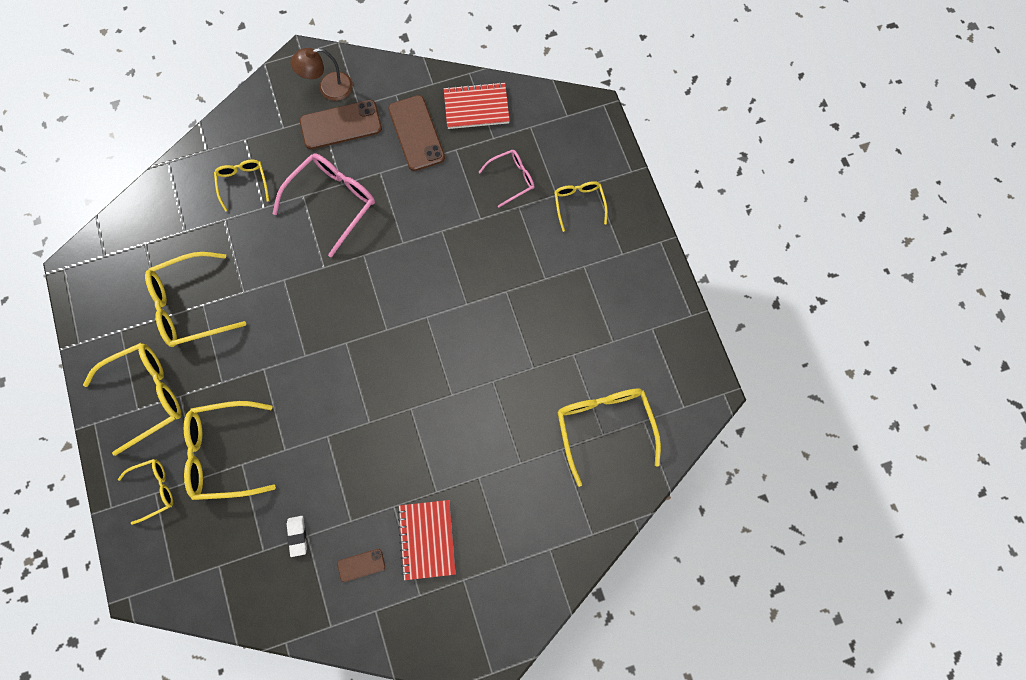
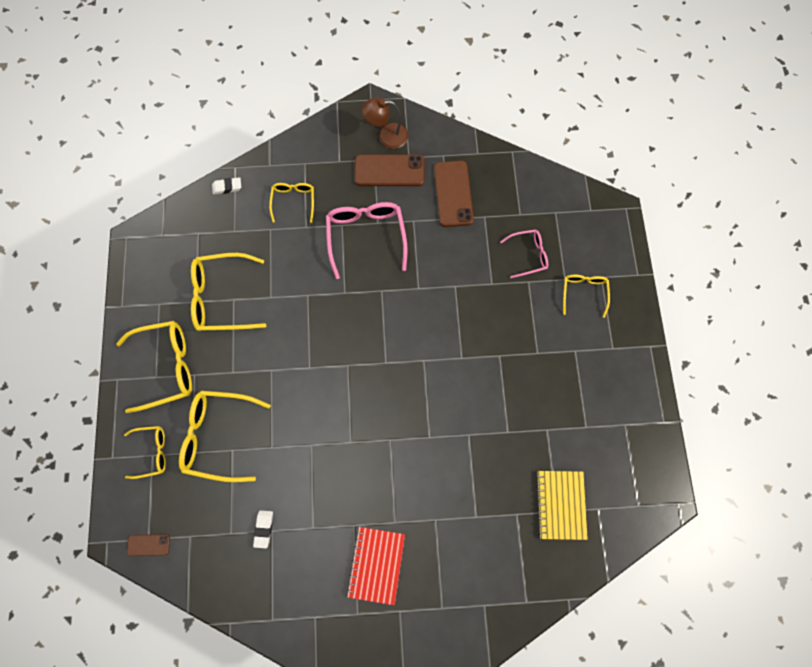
camera: 15 degrees right, 0 degrees up
pink glasses [273,153,375,258] -> pink glasses turned 60 degrees counterclockwise [326,202,408,279]
brown phone [337,549,385,582] -> brown phone moved to [127,534,170,556]
red notebook [444,82,510,129] -> none
yellow glasses [557,388,661,487] -> yellow notebook [536,471,588,540]
none -> white eraser [212,177,241,195]

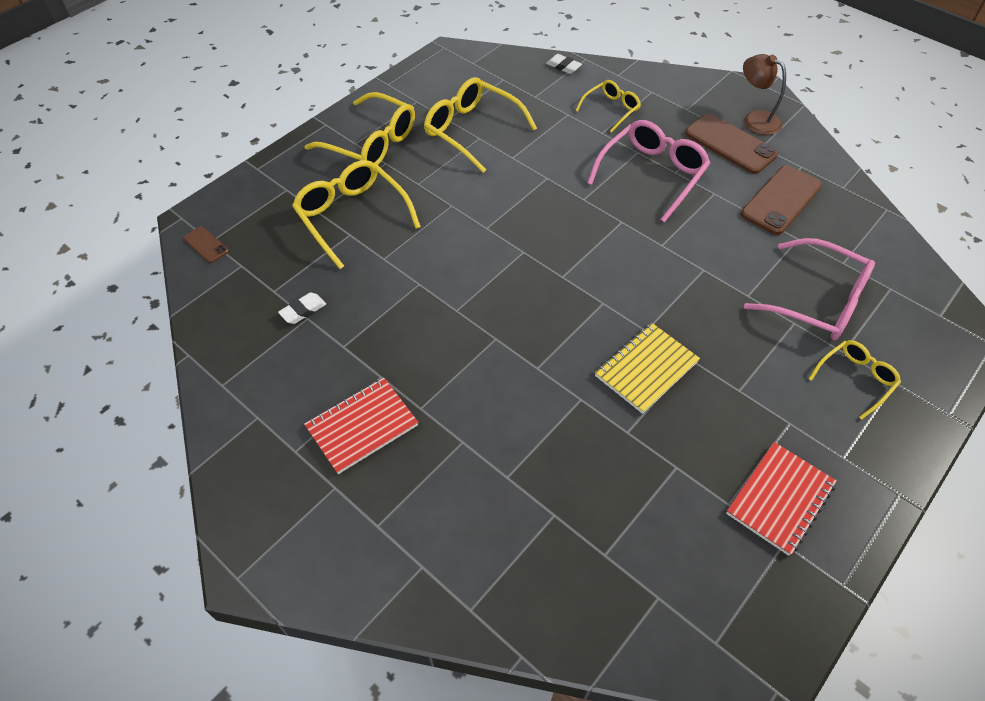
camera: 45 degrees right, 20 degrees down
yellow glasses [124,426,166,479] -> none
pink glasses [500,229,548,278] -> pink glasses [744,238,875,340], size x1.73
yellow notebook [536,471,588,540] -> yellow notebook moved to [595,323,700,414]
none -> red notebook [726,442,837,556]

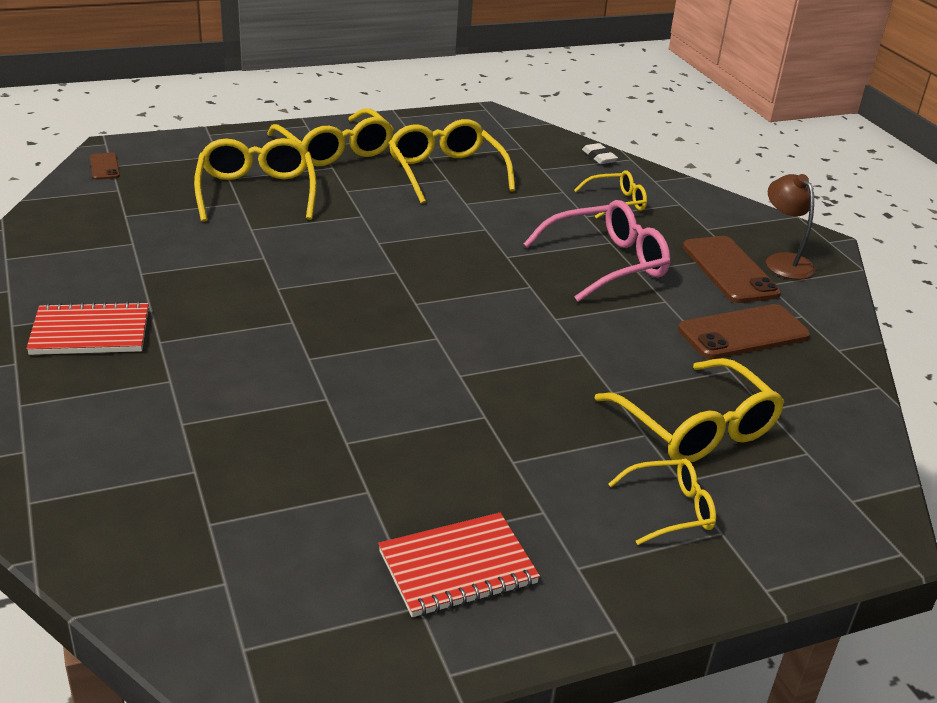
camera: 25 degrees right, 20 degrees down
white eraser [278,293,326,324] -> none
yellow notebook [595,323,700,414] -> none
pink glasses [744,238,875,340] -> yellow glasses [595,358,784,462]

